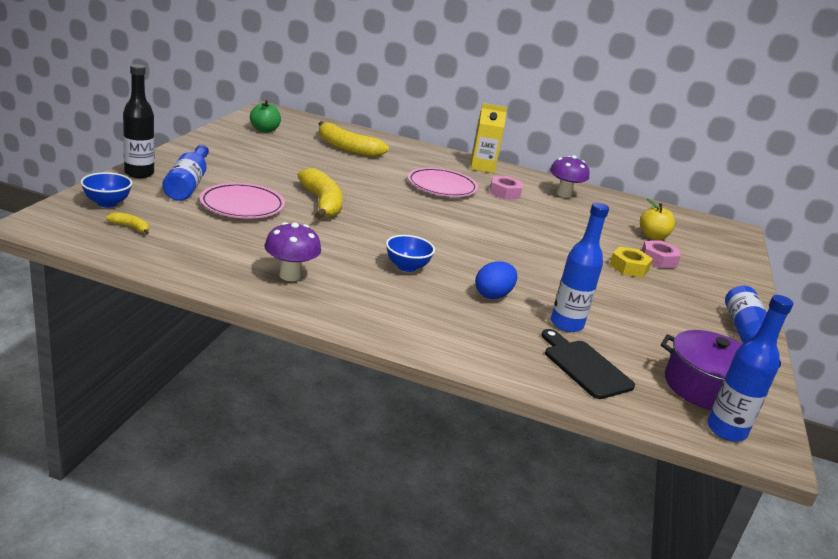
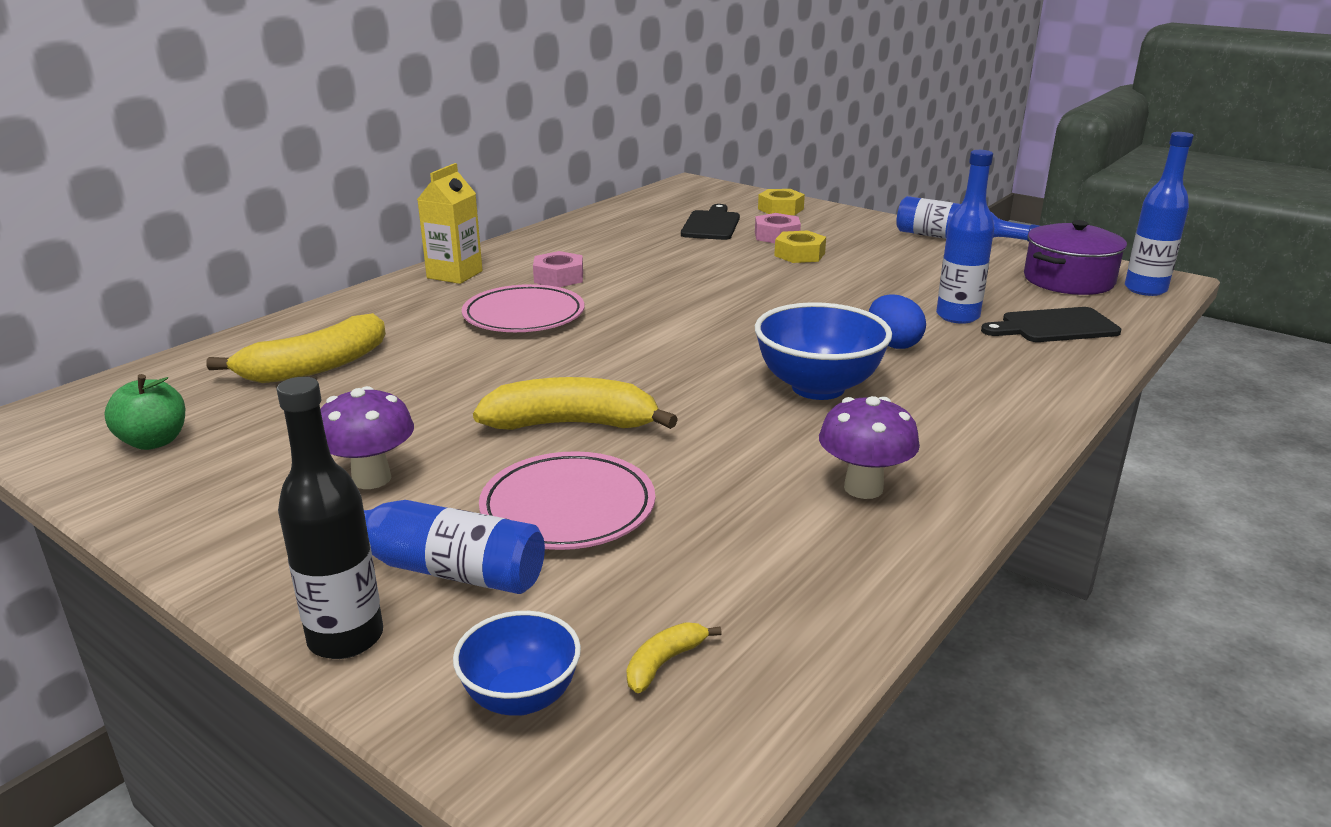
camera: 65 degrees left, 0 degrees up
blue bowl [386,235,435,272] -> blue bowl [755,302,892,400], size x1.72
purple mushroom [550,155,590,198] -> purple mushroom moved to [320,386,414,489]
yellow apple [640,199,675,240] -> black cutting board [681,204,740,240]
none -> yellow nut [758,189,805,215]

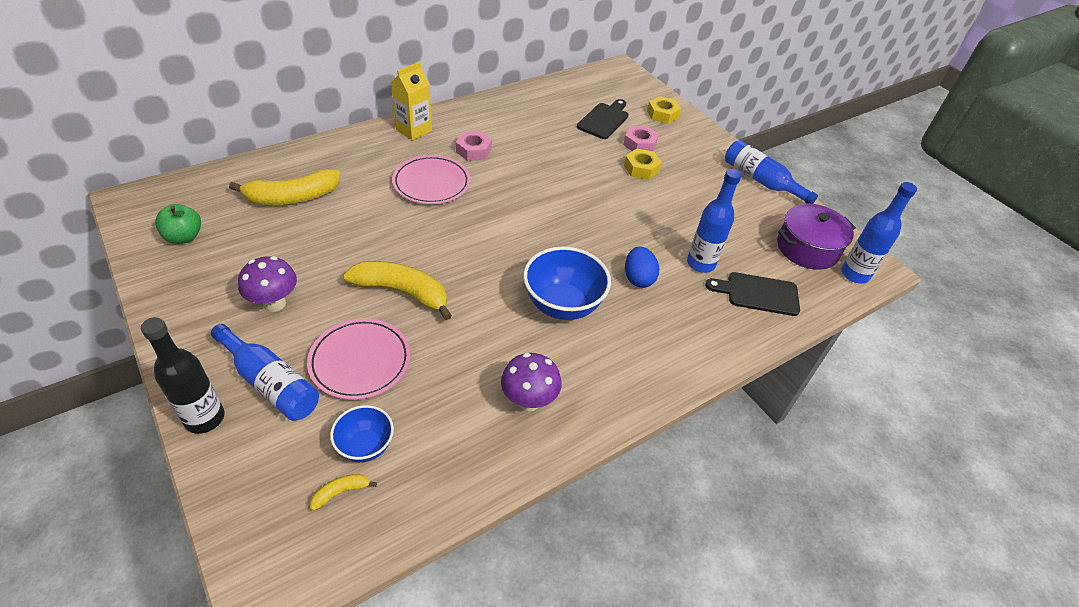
camera: 15 degrees right, 20 degrees up
blue bowl [453,611,581,716] -> blue bowl moved to [330,405,394,462]

